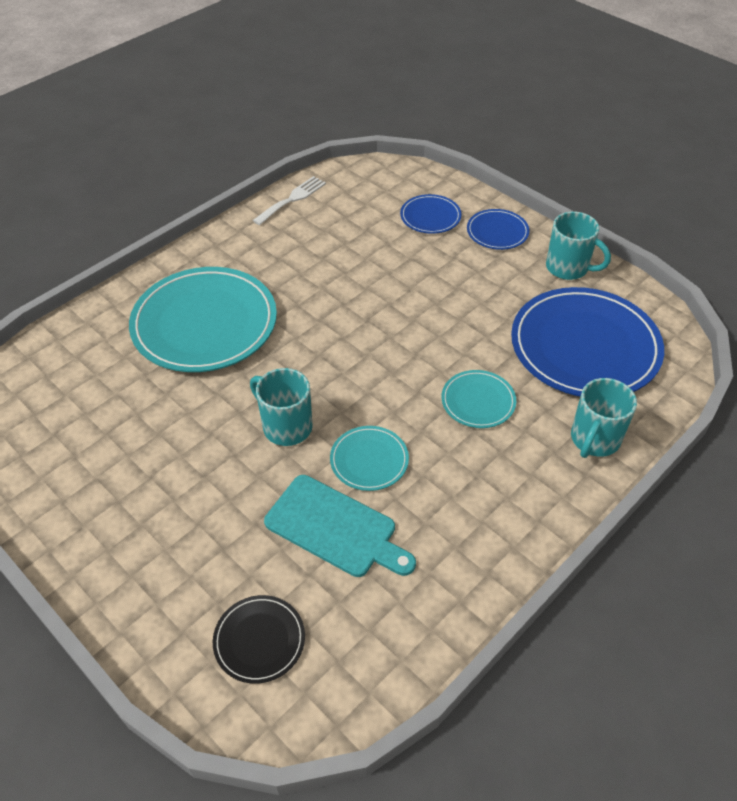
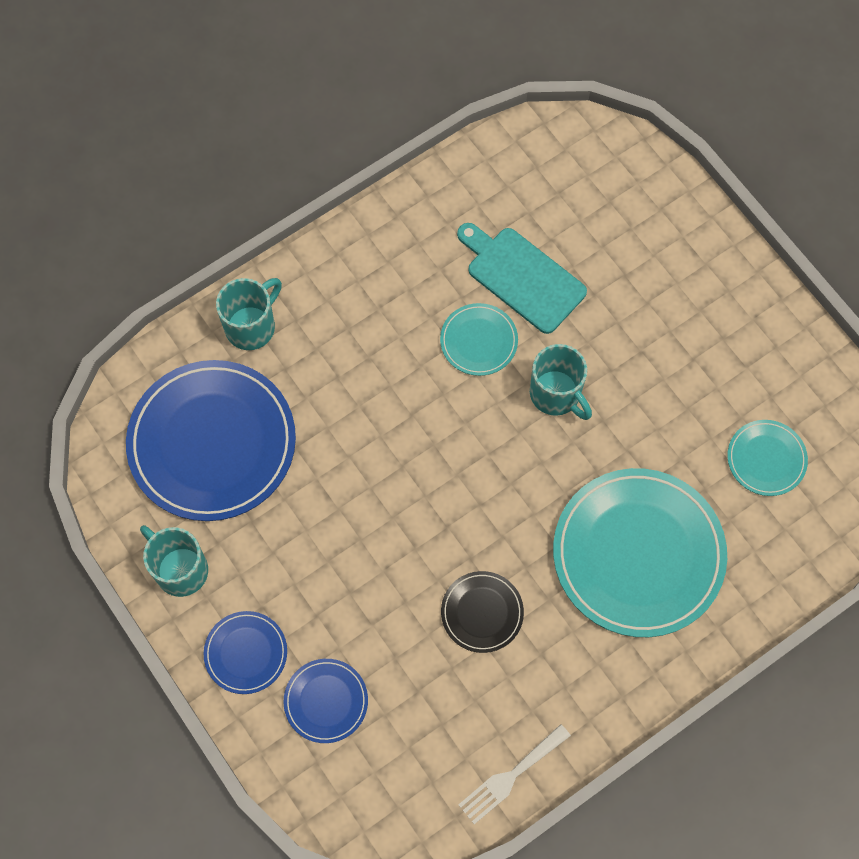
camera: 170 degrees left, 20 degrees up
black plate [213,595,305,684] -> black plate moved to [441,571,524,653]
turquoise plate [441,370,516,428] -> turquoise plate moved to [727,420,808,496]

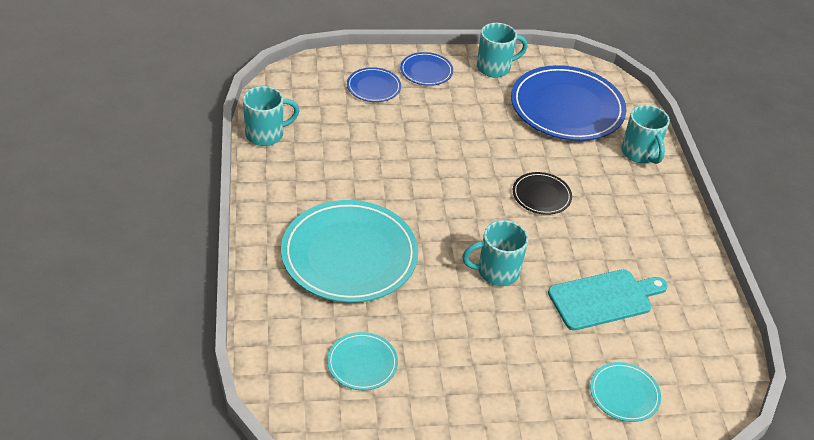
camera: 115 degrees right, 25 degrees down
turquoise plate [440,303,518,376] -> turquoise plate moved to [590,362,661,422]
black plate [441,571,524,653] -> black plate moved to [513,172,572,215]
white fork [458,724,571,824] -> turquoise mug [243,86,300,146]

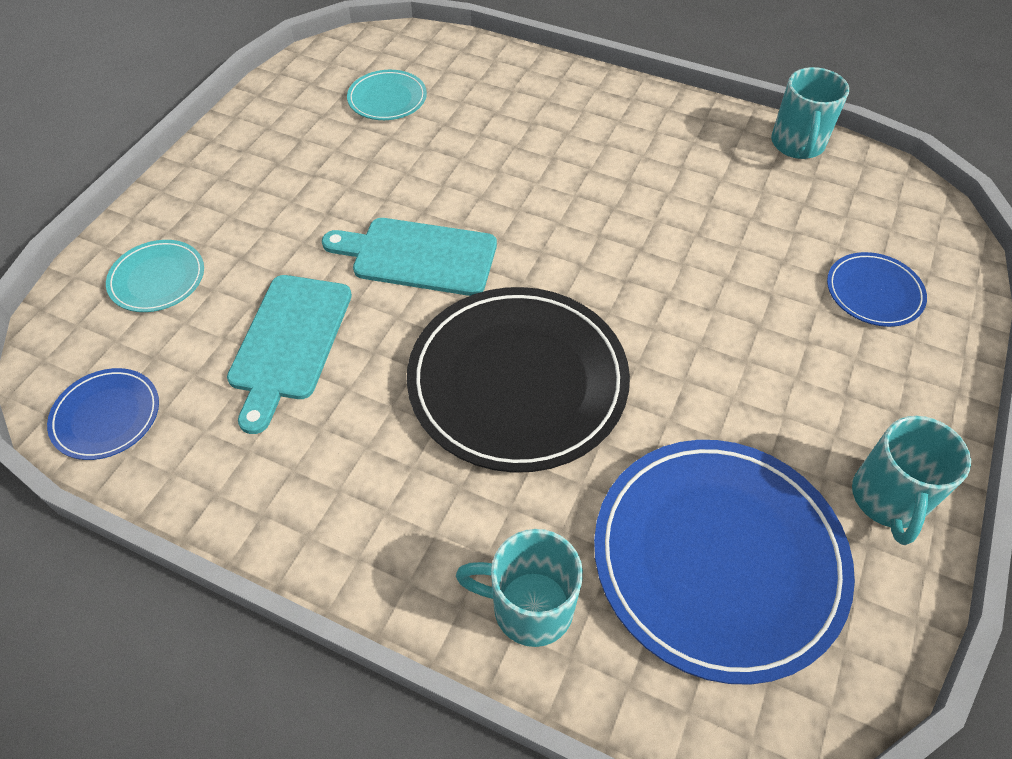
camera: 125 degrees right, 10 degrees up
turquoise plate [281,200,418,303] -> none
blue plate [400,52,453,86] -> blue plate moved to [47,368,159,460]
turquoise mug [462,220,529,286] -> turquoise cutting board [322,218,497,296]
black plate [513,172,572,215] -> black plate [407,287,630,473], size x2.12

